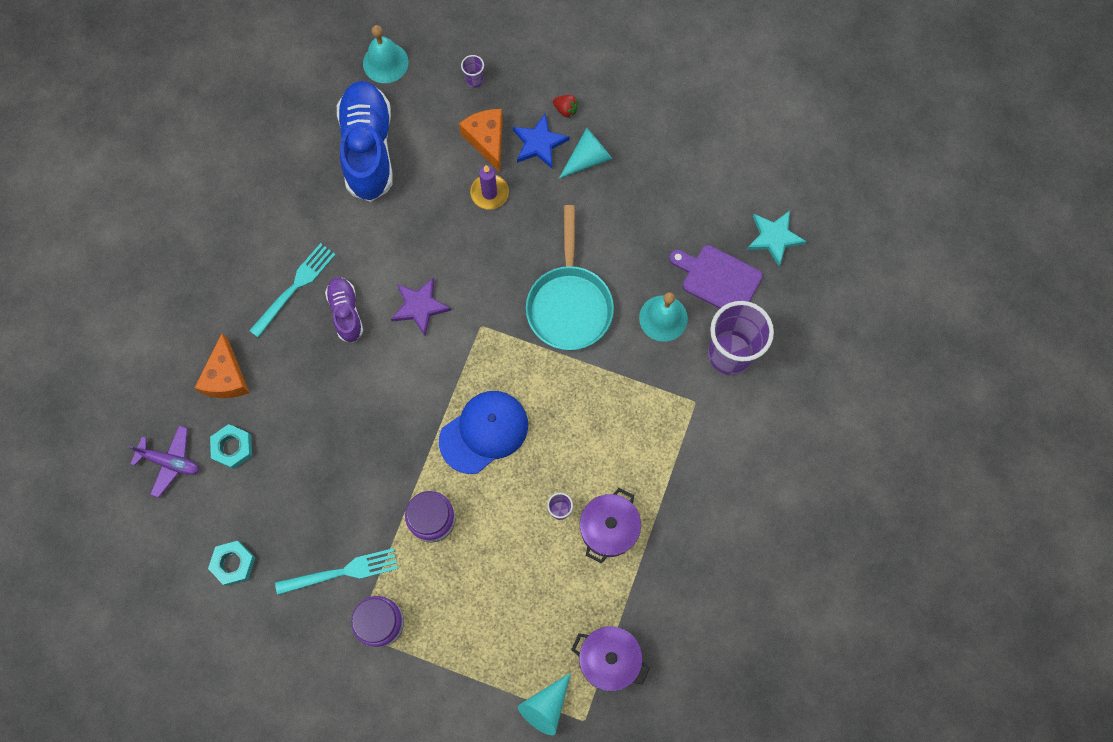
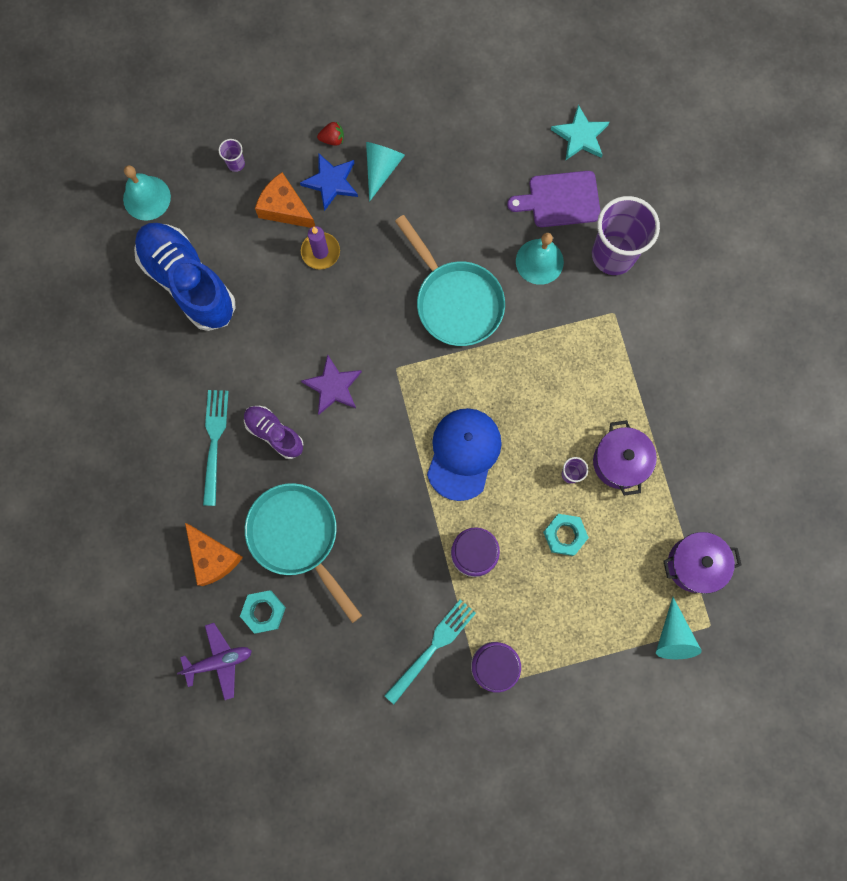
camera: 35 degrees left, 5 degrees up
turquoise nut [208,541,255,586] -> turquoise nut moved to [543,514,589,556]
none -> turquoise pan [245,483,362,623]

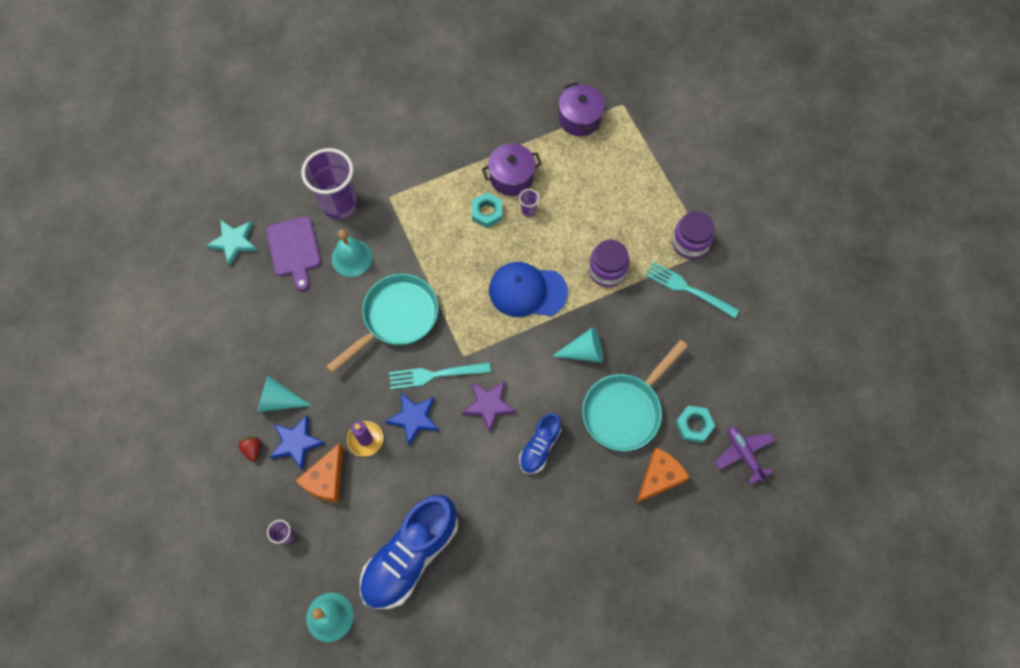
camera: 100 degrees left, 10 degrees down
turquoise fork [203,390,229,506] -> turquoise fork moved to [389,362,491,389]
purple shoe [244,406,303,459] -> blue shoe [519,413,562,474]
turquoise nut [543,514,589,556] -> turquoise nut moved to [472,192,502,228]
turquoise cone [656,597,702,659] -> turquoise cone moved to [551,327,603,363]
none -> blue star [385,393,439,446]

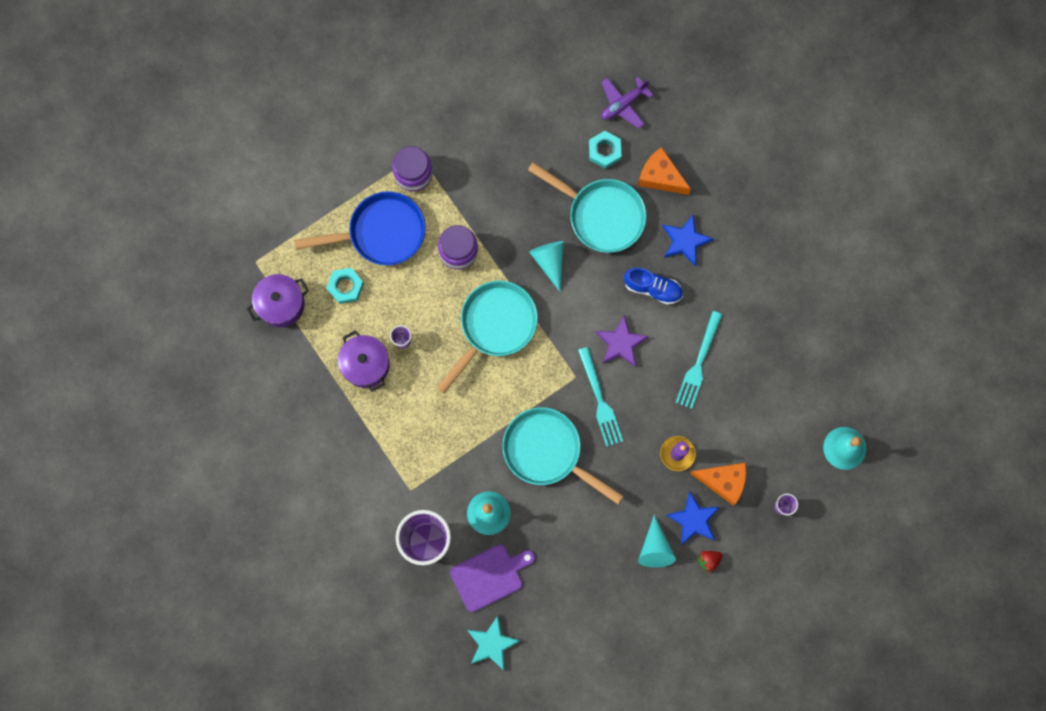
camera: 100 degrees left, 10 degrees up
blue shoe [360,495,458,609] -> none
blue star [385,393,439,446] -> blue star moved to [663,215,713,266]
turquoise nut [472,192,502,228] -> turquoise nut moved to [327,268,364,304]
blue cap [489,262,568,317] -> turquoise pan [436,281,538,393]
turquoise fork [645,262,740,318] -> turquoise fork moved to [675,311,722,409]
none -> blue pan [294,191,426,265]

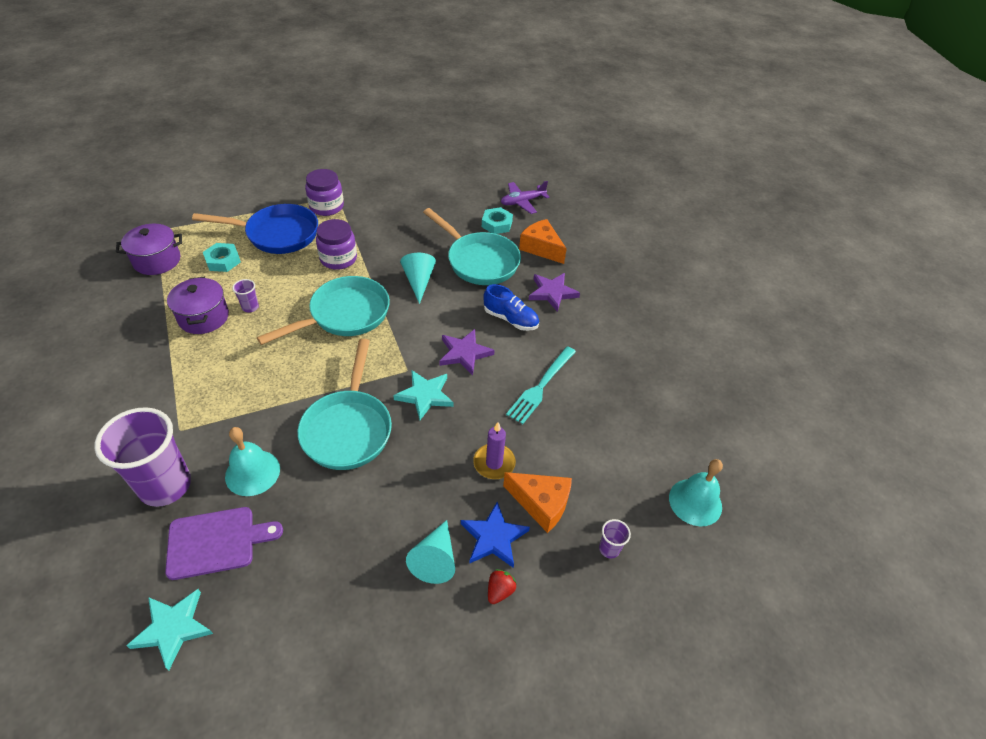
camera: 10 degrees right, 30 degrees down
turquoise pan [503,407,624,504] -> turquoise pan turned 135 degrees counterclockwise [298,339,392,470]
turquoise fork [578,347,623,447] -> turquoise star [393,370,453,420]
blue star [663,215,713,266] -> purple star [529,273,580,312]
red strawberry [698,551,722,572] -> red strawberry turned 135 degrees clockwise [488,569,517,604]

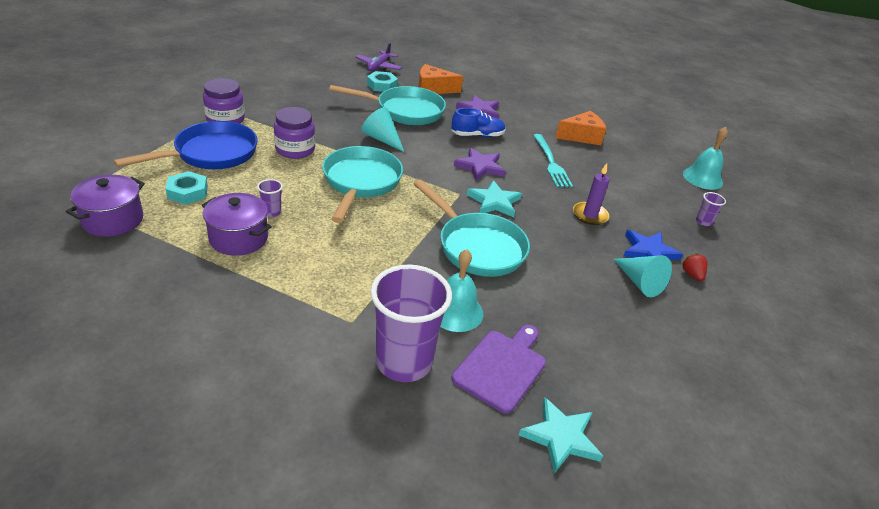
camera: 45 degrees left, 10 degrees down
orange cheese [503,472,572,533] -> orange cheese moved to [555,111,607,145]

